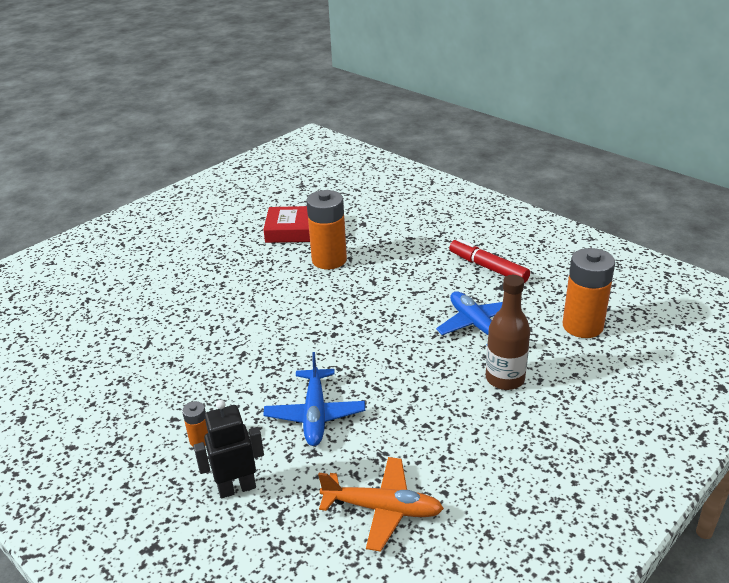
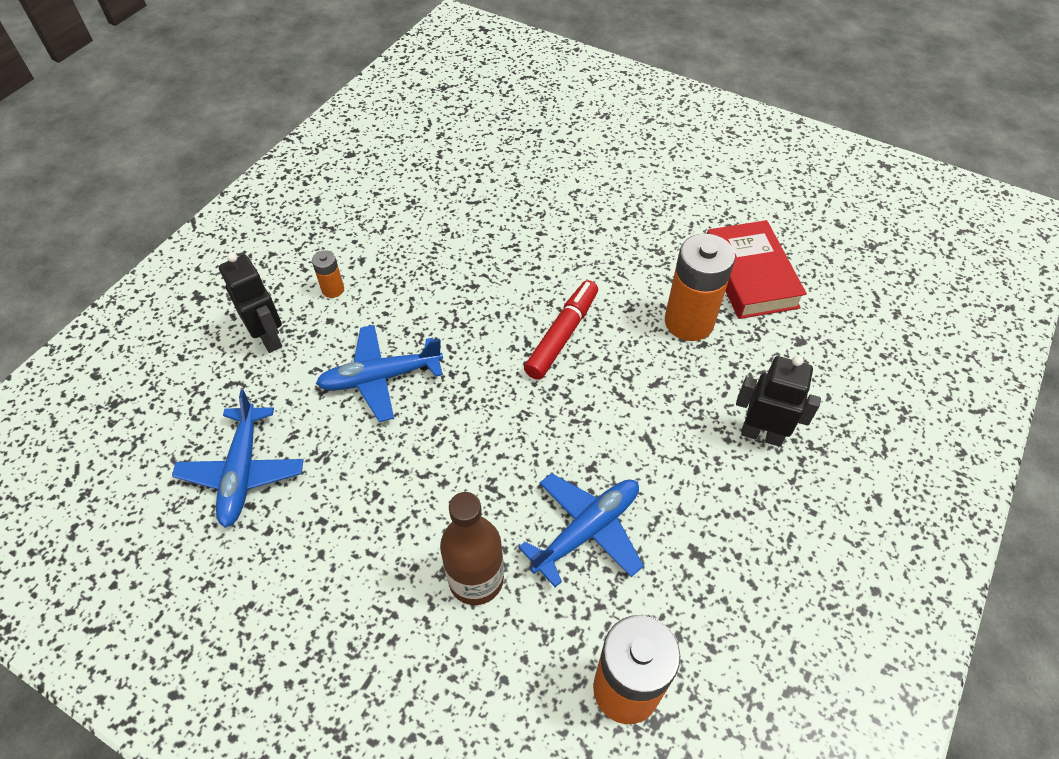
camera: 75 degrees right, 20 degrees up
orange plane [318,457,444,552] -> blue plane [172,390,304,528]
red marker [449,239,530,283] -> red marker moved to [524,280,598,380]
none -> black robot [736,355,821,447]

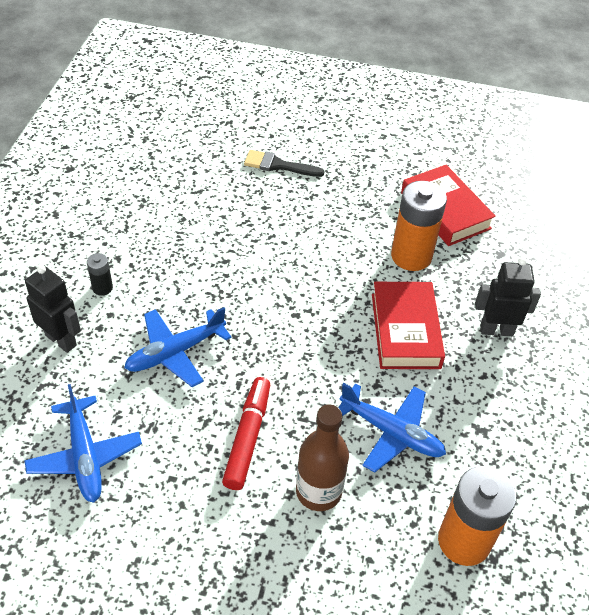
camera: 20 degrees left, 5 degrees down
orange battery [312,250,344,298] -> black battery [87,253,113,296]
blue plane [518,473,644,587] -> blue plane turned 90 degrees clockwise [338,383,446,473]
red marker [524,280,598,380] -> red marker moved to [222,377,270,490]
none -> black brush [244,150,325,177]
none -> red book [372,282,445,369]

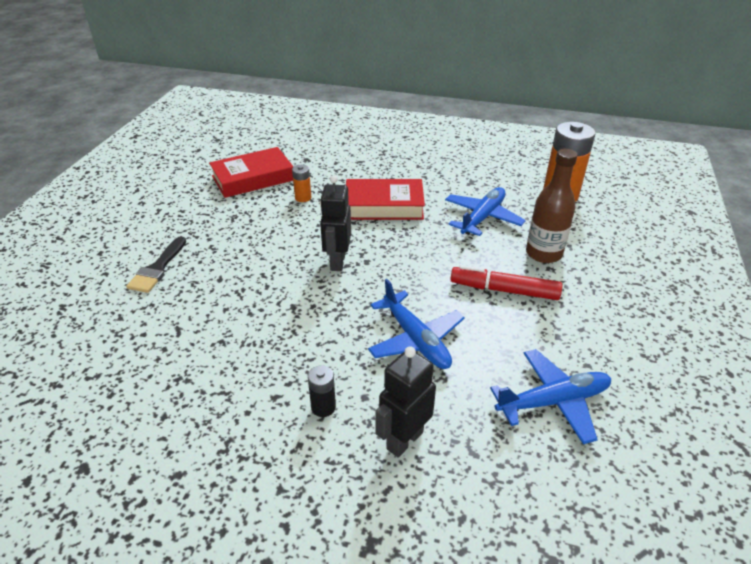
camera: 85 degrees left, 10 degrees down
orange battery [391,181,447,271] -> orange battery [292,165,311,202], size x0.47
black robot [475,257,541,336] -> black robot moved to [320,175,351,271]

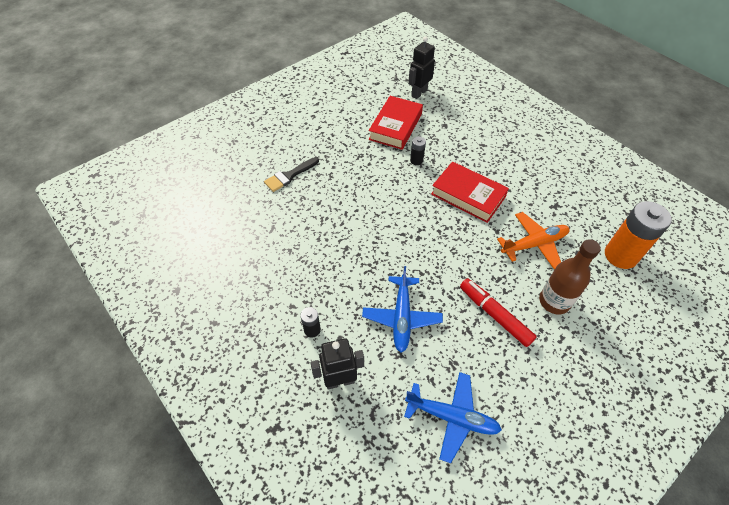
camera: 35 degrees right, 15 degrees up
red book [209,147,293,198] -> red book turned 75 degrees counterclockwise [368,96,423,150]
orange battery [292,165,311,202] -> black battery [410,136,426,165]
black robot [320,175,351,271] -> black robot moved to [408,37,435,99]
blue plane [445,187,526,236] -> orange plane [497,212,570,270]

